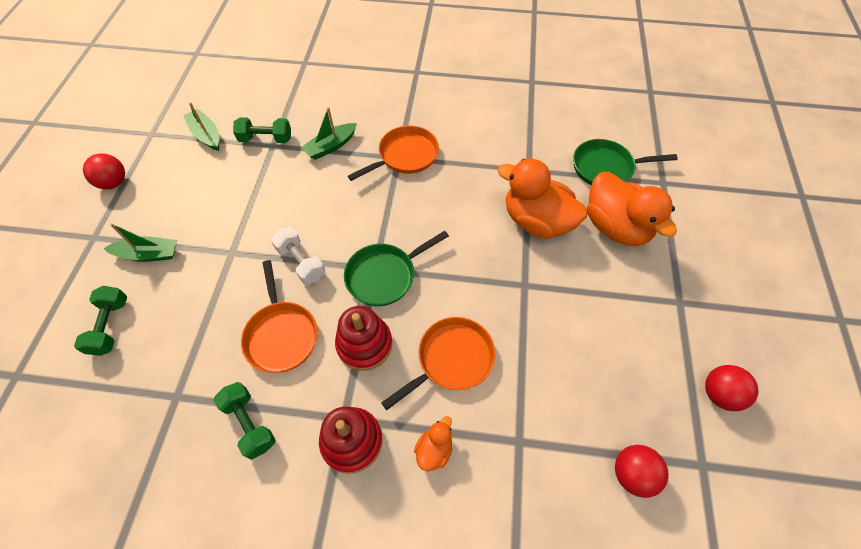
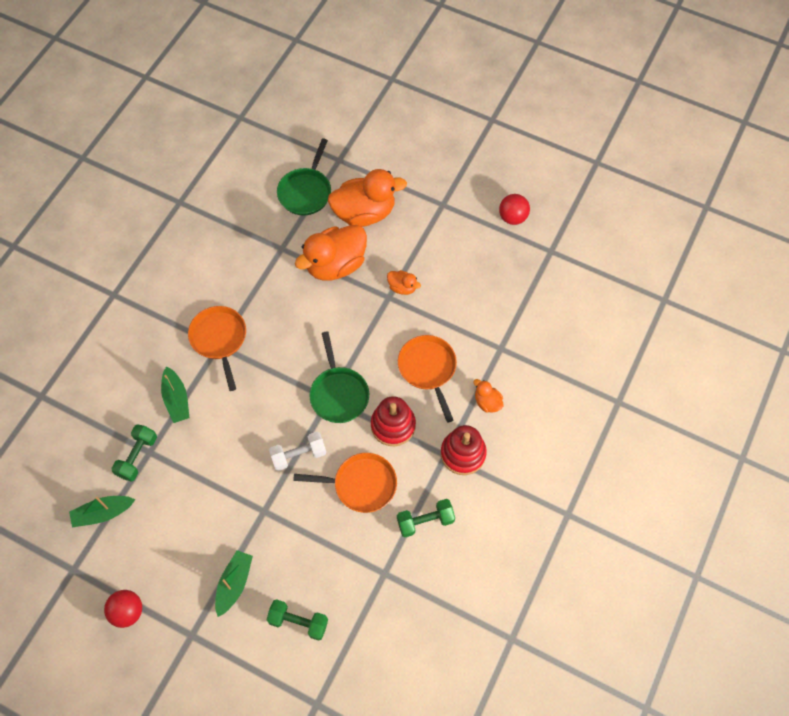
camera: 70 degrees left, 5 degrees up
red ball [615,445,669,498] -> none
none -> orange duck [387,270,421,295]

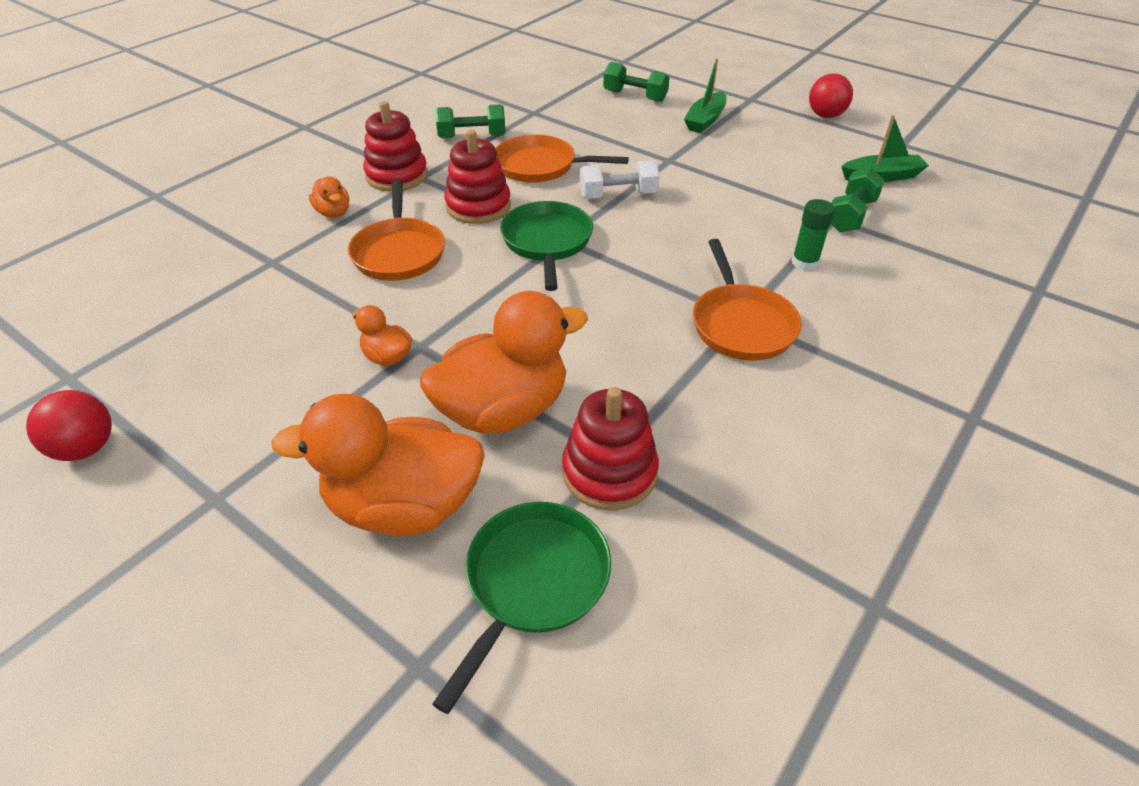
camera: 170 degrees left, 20 degrees down
green boat [161,366,189,423] -> green glue stick [791,199,835,271]
none -> red stacking toy [562,387,659,510]

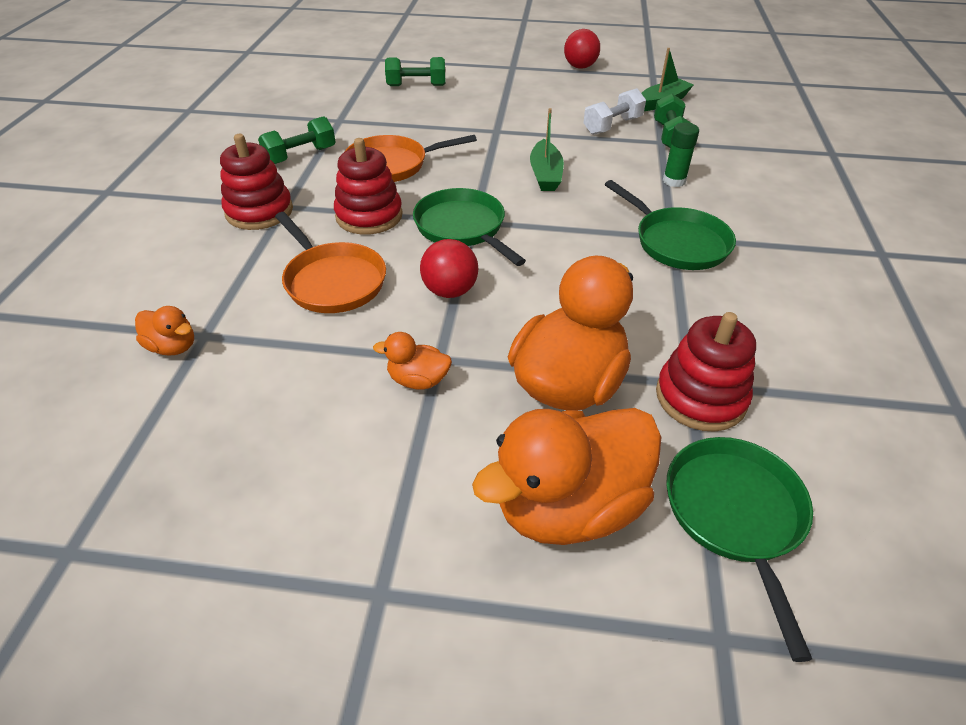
camera: 30 degrees left, 0 degrees up
red ball [26,390,112,461] -> red ball moved to [420,239,478,298]
orange duck [309,177,349,218] -> orange duck moved to [135,306,194,356]
white dumbbell [580,160,660,199] -> white dumbbell moved to [583,88,646,135]
green boat [684,59,726,133] -> green boat moved to [530,108,564,191]
orange pan [693,239,802,361] -> green pan [605,180,736,270]

